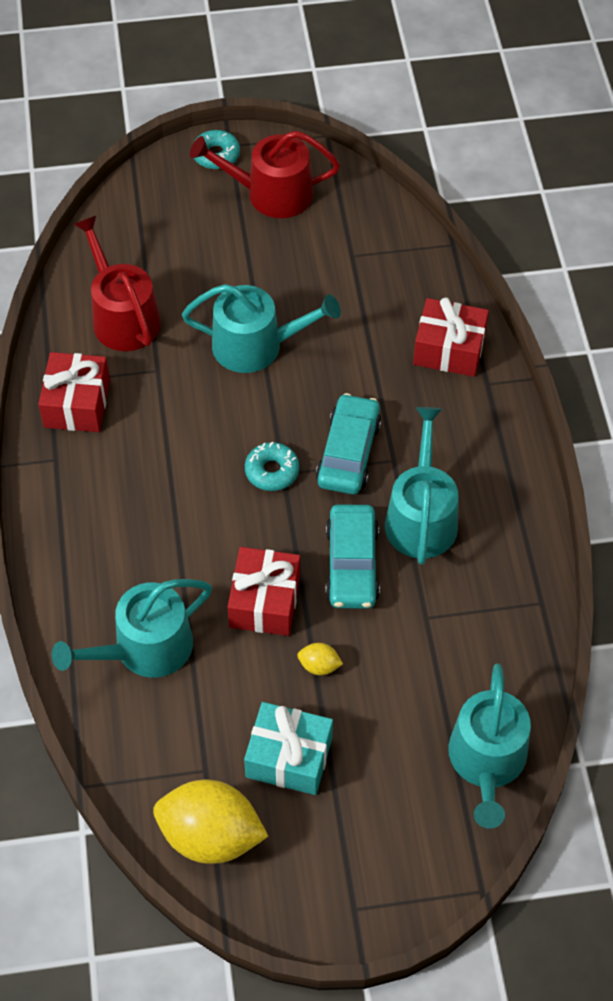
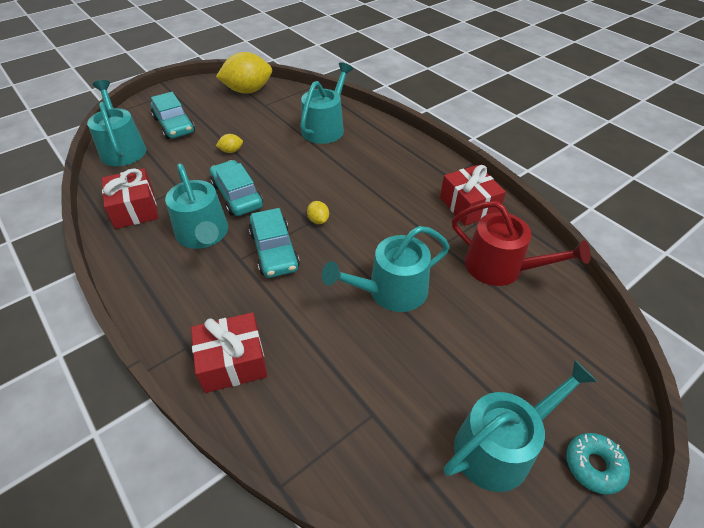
camera: 150 degrees right, 10 degrees down
red watering can [190,131,340,218] -> turquoise watering can [444,360,597,492]
red gift [228,547,300,636] -> red gift moved to [102,168,158,229]
turquoise gift [244,702,333,795] -> none
turquoise donut [245,441,299,491] -> yellow lemon [307,201,329,224]
none -> turquoise car [151,92,195,139]

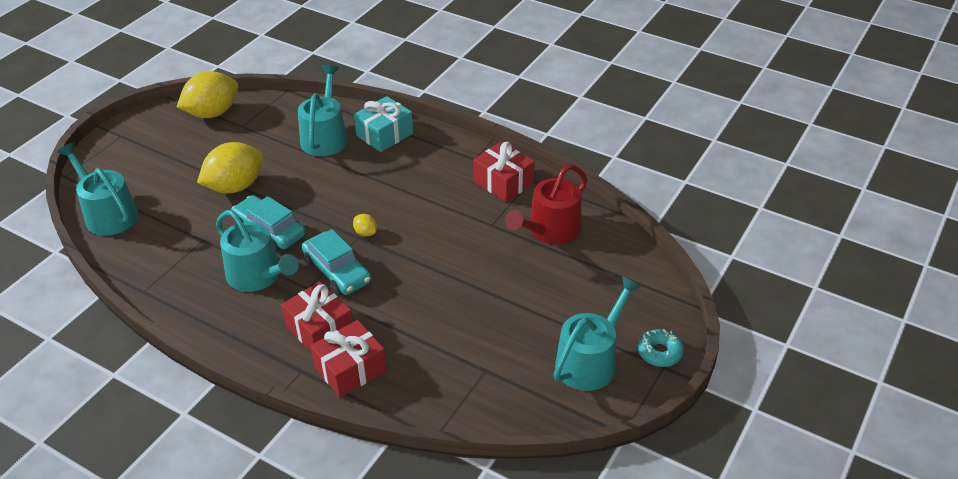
camera: 20 degrees left, 5 degrees down
red gift [102,168,158,229] -> red gift moved to [281,282,353,352]
turquoise car [151,92,195,139] -> none
yellow lemon [216,134,243,153] -> yellow lemon [197,142,263,193], size x2.37
turquoise watering can [322,226,450,312] -> none
red watering can [452,201,591,286] -> red watering can turned 120 degrees clockwise [505,165,587,245]
none -> turquoise gift [354,96,413,152]

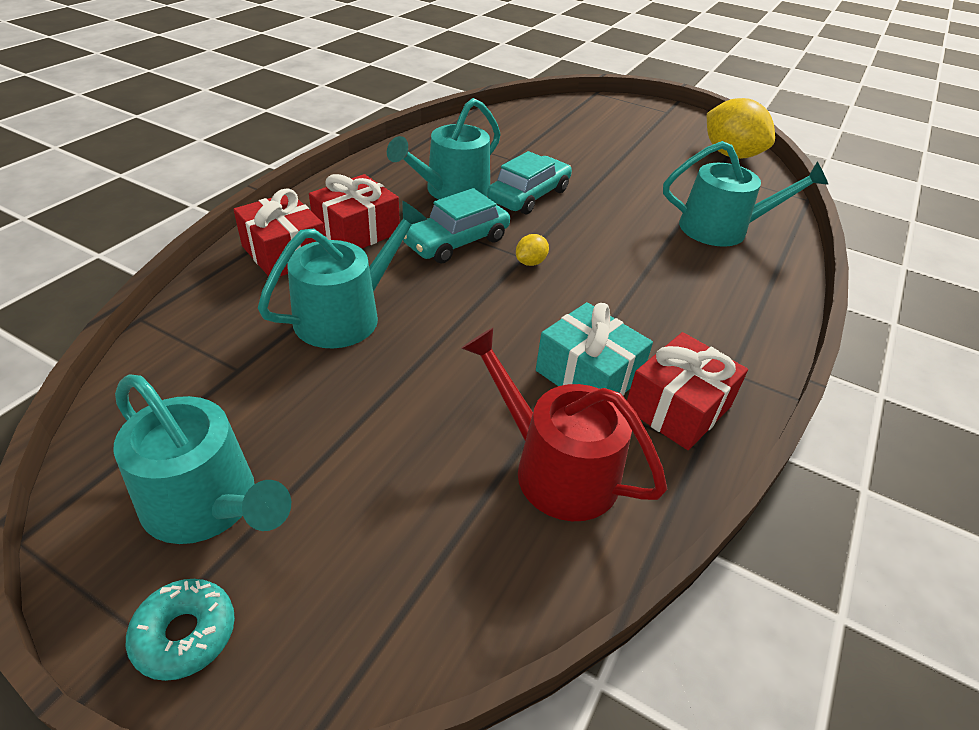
camera: 85 degrees right, 0 degrees up
turquoise watering can [57,143,138,236] -> turquoise watering can moved to [258,201,427,348]
yellow lemon [197,142,263,193] -> none
turquoise gift [354,96,413,152] -> turquoise gift moved to [536,302,653,395]

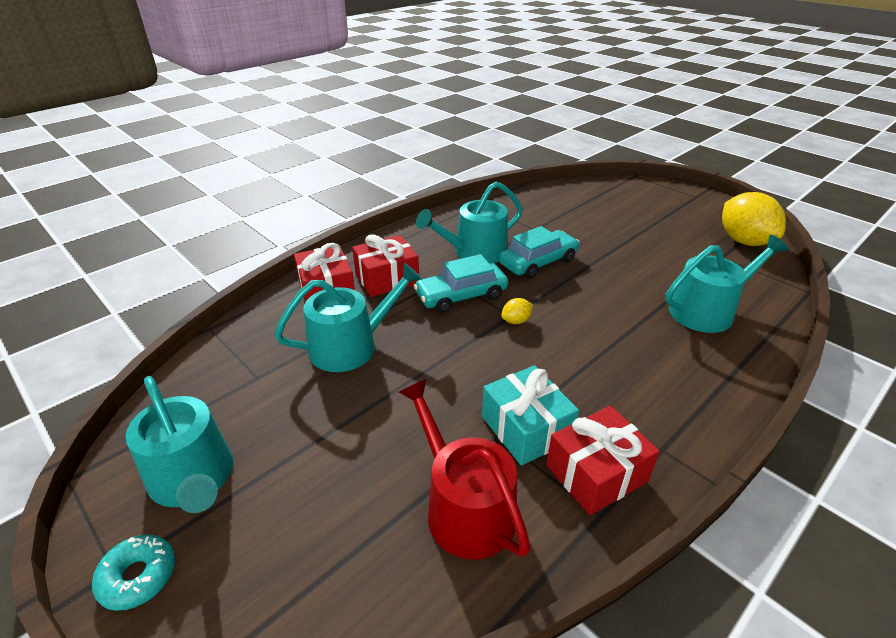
camera: 20 degrees right, 5 degrees down
turquoise watering can [663,141,828,247] -> turquoise watering can turned 45 degrees counterclockwise [665,235,788,333]

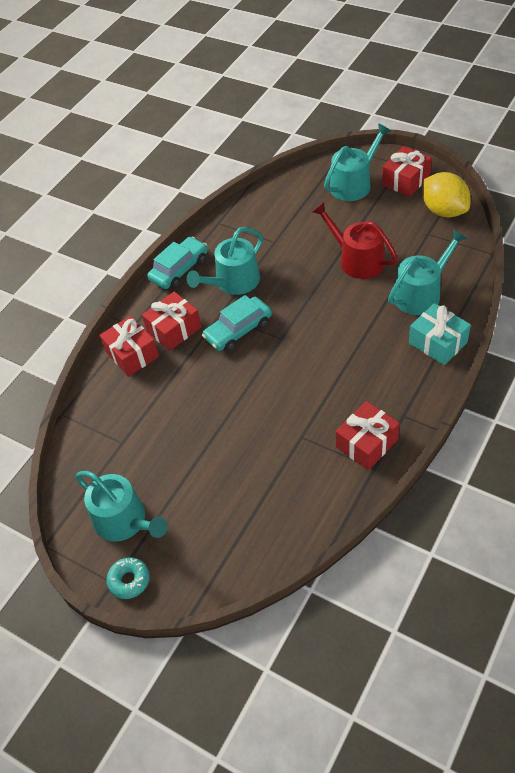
camera: 10 degrees left, 15 degrees up
turquoise watering can [274,263,422,372] -> turquoise watering can moved to [324,123,391,201]
red watering can [399,379,531,560] -> red watering can moved to [312,202,398,279]
turquoise gift [482,365,579,466] -> turquoise gift moved to [409,303,471,365]
turquoise car [499,226,580,279] -> turquoise car moved to [147,237,208,289]
yellow lemon [501,298,533,324] -> none
none -> red gift [382,146,432,197]

